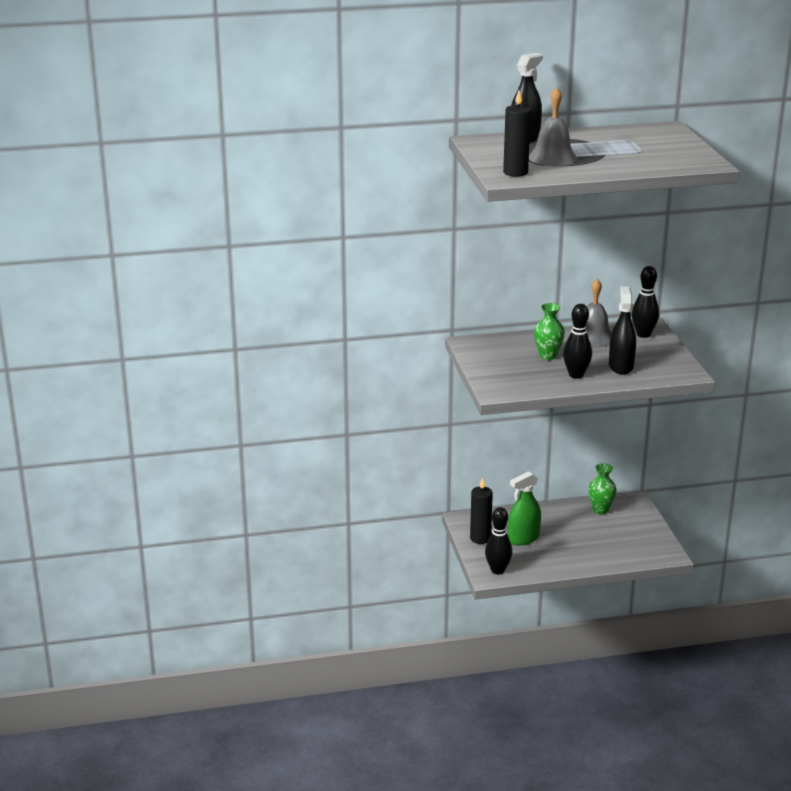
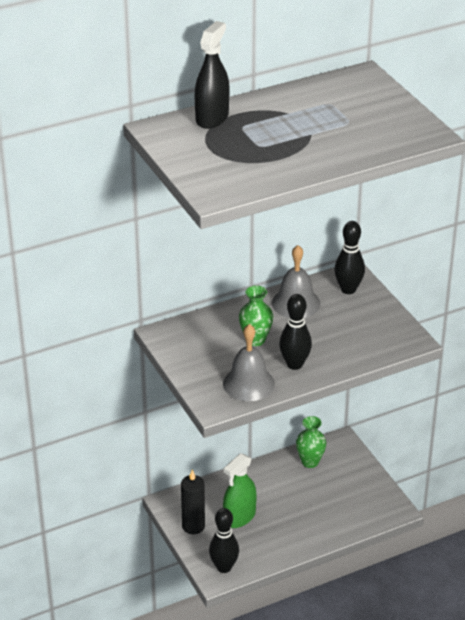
camera: 15 degrees left, 10 degrees up
black candle [503,90,531,177] -> none
grey bell [529,87,577,166] -> grey bell moved to [223,324,275,401]
black spray bottle [609,286,636,375] -> none

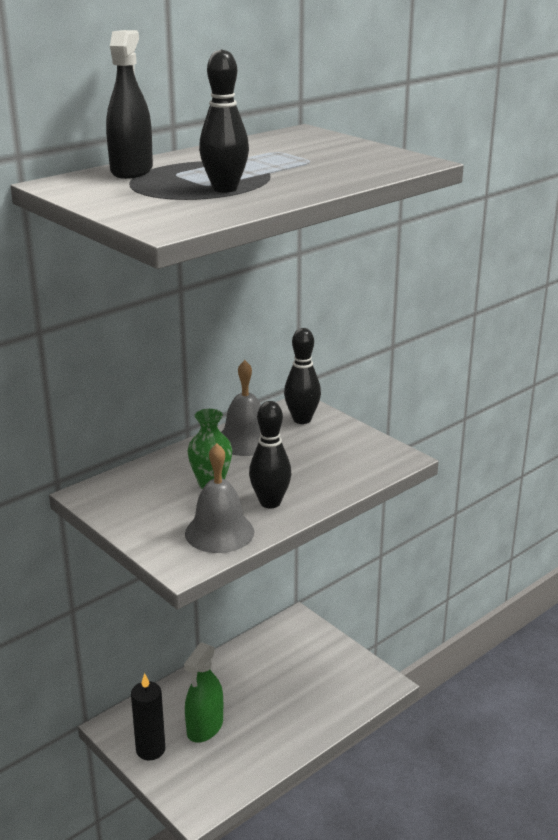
camera: 15 degrees left, 10 degrees down
black bowling pin [209,508,239,573] -> black bowling pin moved to [199,49,249,193]
green vase [296,416,326,468] -> none

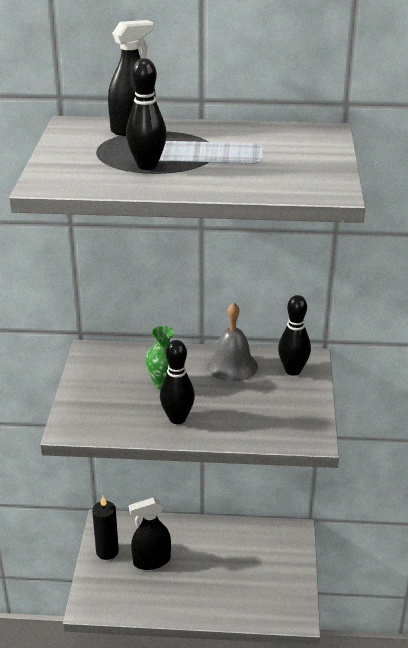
camera: 45 degrees right, 5 degrees up
green spray bottle [184,642,223,743] -> black spray bottle [129,498,171,570]
grey bell [185,443,254,553] -> none

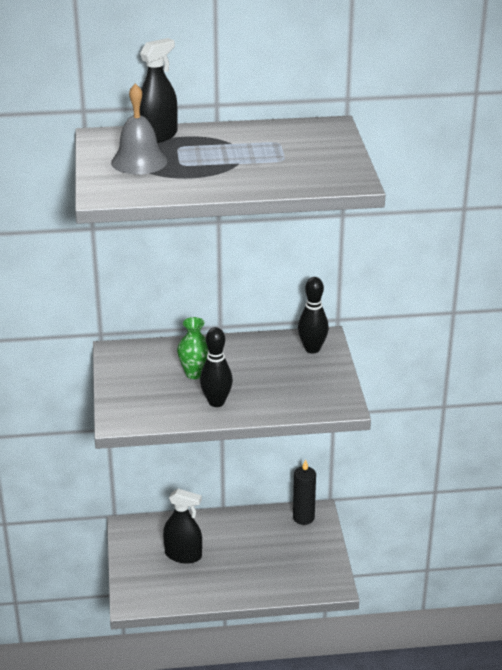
camera: 10 degrees left, 0 degrees up
black candle [92,496,119,560] -> black candle moved to [293,459,316,525]
black bowling pin [126,58,167,170] -> none
black spray bottle [129,498,171,570] -> black spray bottle turned 135 degrees counterclockwise [163,489,202,564]
grey bell [207,302,258,382] -> grey bell moved to [111,83,167,175]

